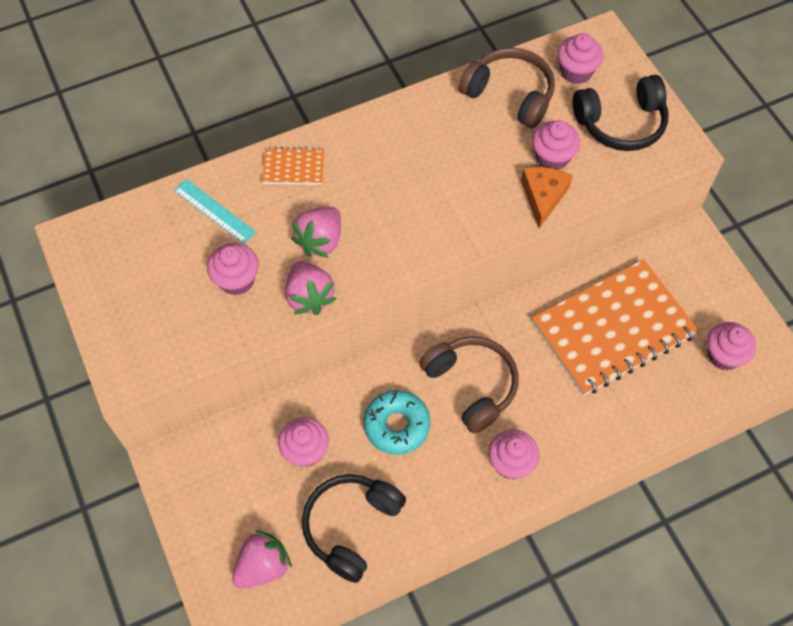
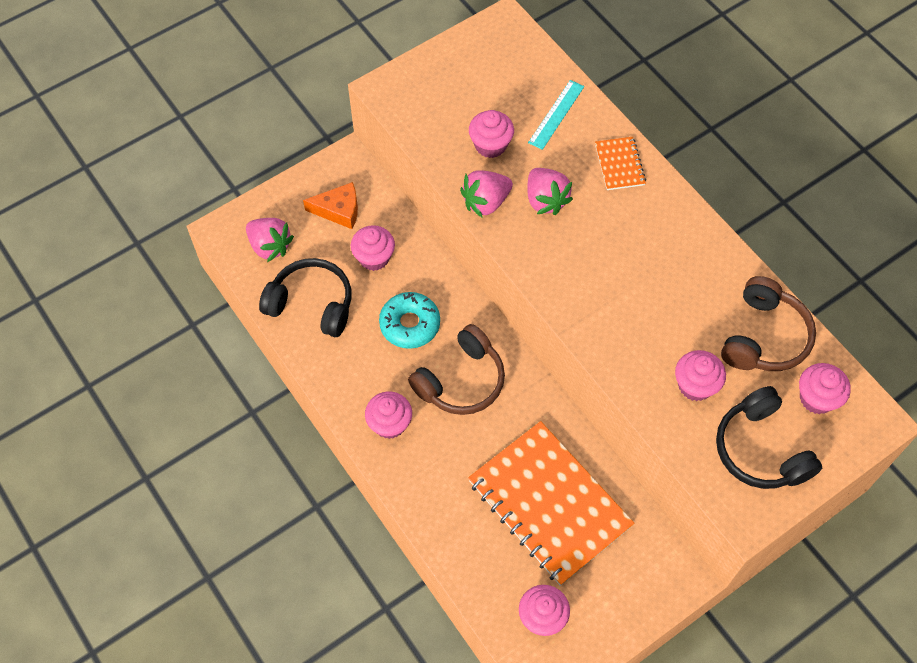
camera: 80 degrees right, 0 degrees up
pink strawberry [291,207,341,258] -> pink strawberry turned 135 degrees counterclockwise [527,168,573,215]
orange cheese [521,167,573,228] -> orange cheese moved to [303,182,358,229]

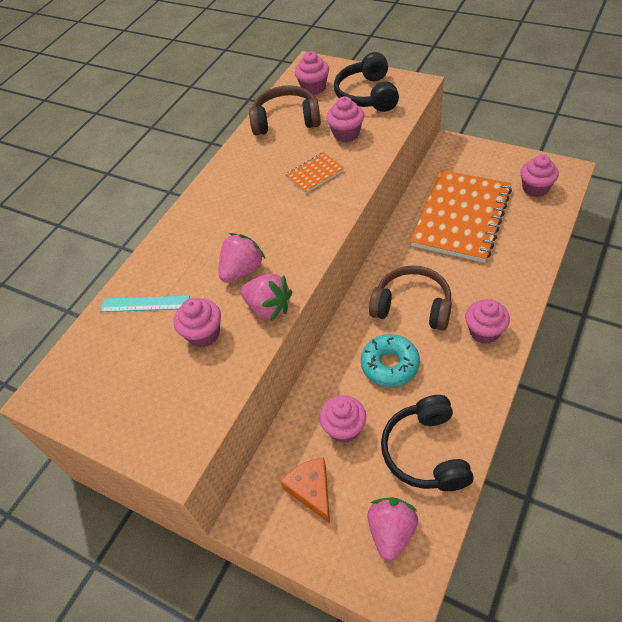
camera: 110 degrees left, 10 degrees down
orange notebook [595,137,646,190] -> orange notebook moved to [285,152,344,194]
black headphones [716,386,822,489] -> black headphones turned 135 degrees clockwise [334,52,399,112]

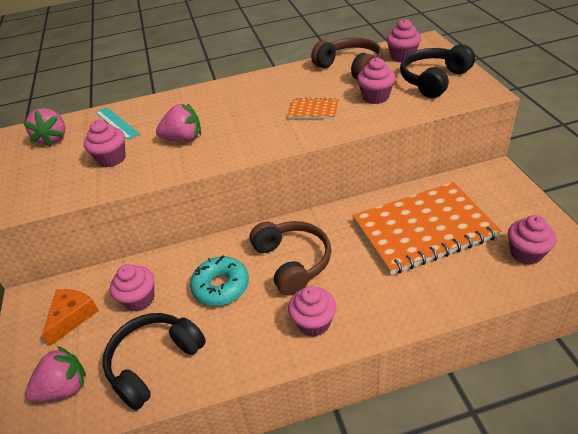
camera: 45 degrees right, 10 degrees down
pink strawberry [241,274,292,321] -> pink strawberry moved to [23,108,65,147]

